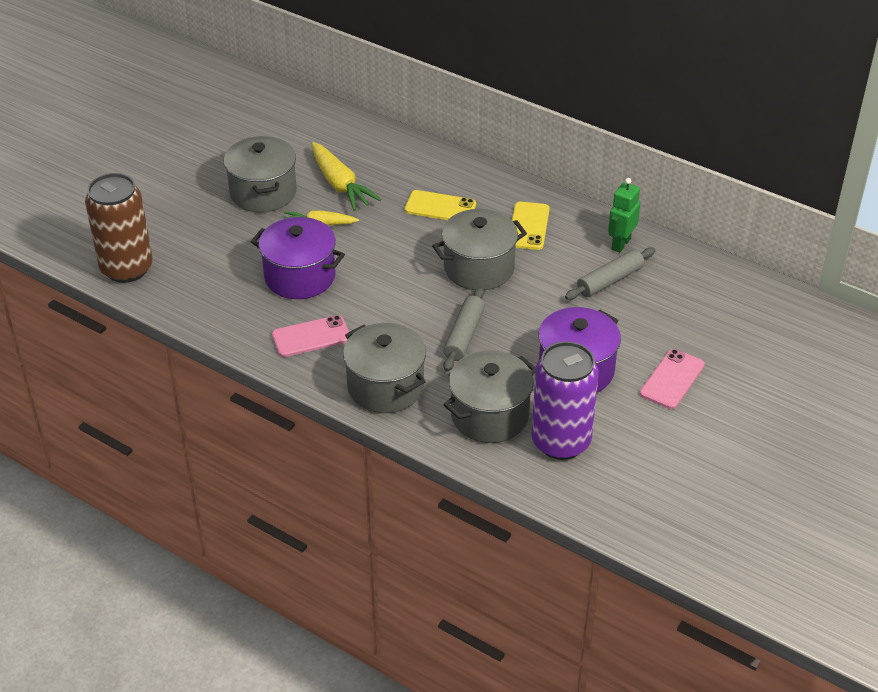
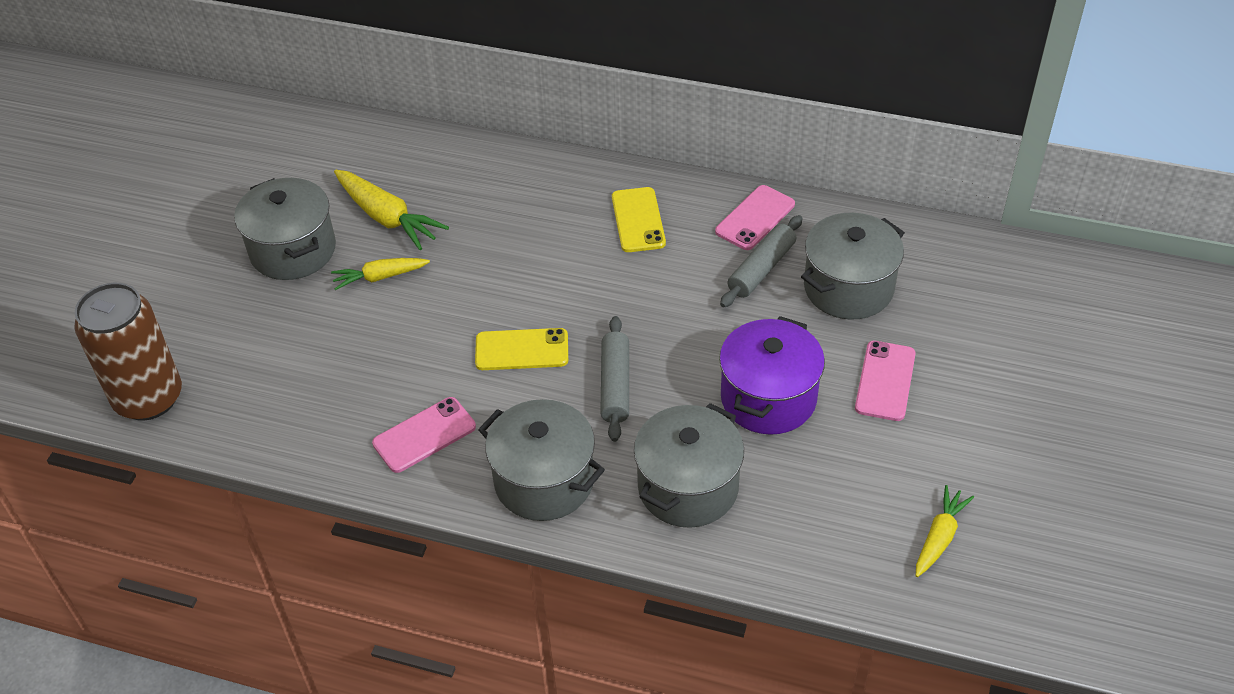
camera: 15 degrees left, 5 degrees up
purple pot [251,217,345,299] -> none
yellow phone [405,190,476,220] -> yellow phone moved to [475,328,568,370]
grey pot [432,209,527,290] -> grey pot moved to [801,213,905,320]
purple can [531,341,599,460] -> none
green robot [608,178,640,253] -> pink phone [715,185,795,250]
none -> yellow carrot [916,485,974,577]

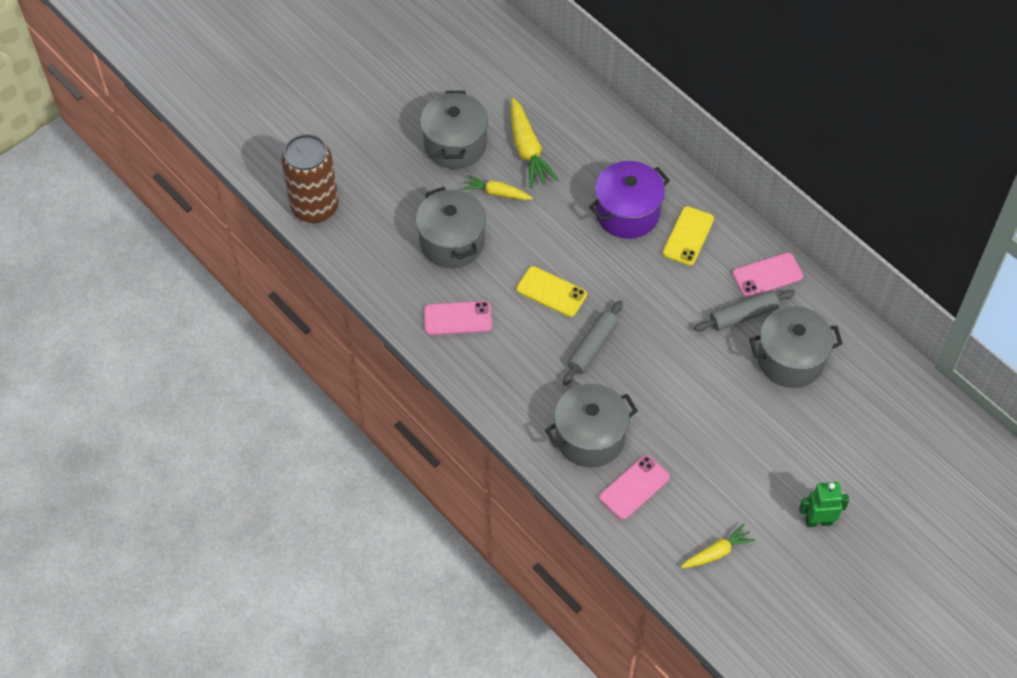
camera: 30 degrees right, 10 degrees up
grey pot [478,399,605,521] -> grey pot moved to [416,187,486,268]
purple pot [719,316,825,435] -> purple pot moved to [589,161,670,239]
pink phone [855,341,916,421] -> pink phone moved to [599,455,670,520]
none -> green robot [799,482,849,527]

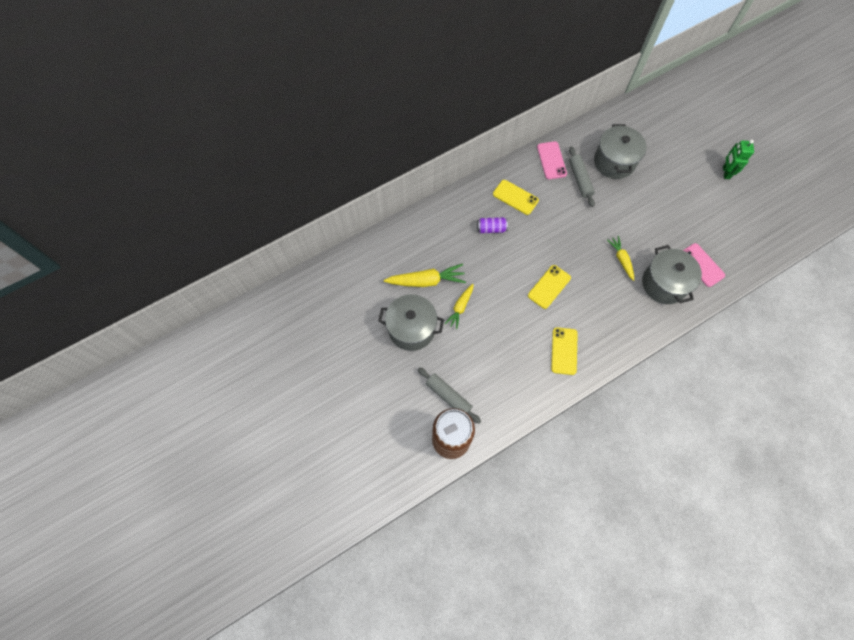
camera: 80 degrees left, 10 degrees up
grey pot [416,187,486,268] -> none
pink phone [424,301,492,335] -> yellow phone [551,327,578,375]
grey rolling pin [563,300,623,385] -> grey rolling pin moved to [418,367,481,423]
purple pot [589,161,670,239] -> purple can [477,217,508,233]
yellow carrot [681,524,755,568] -> yellow carrot moved to [607,236,634,281]

